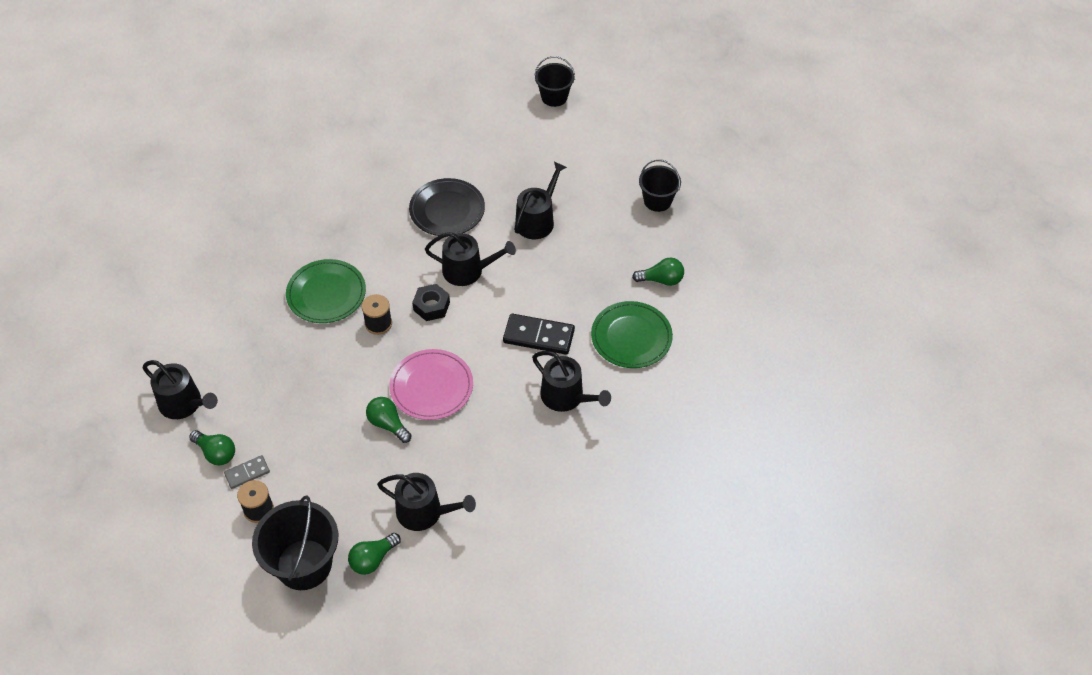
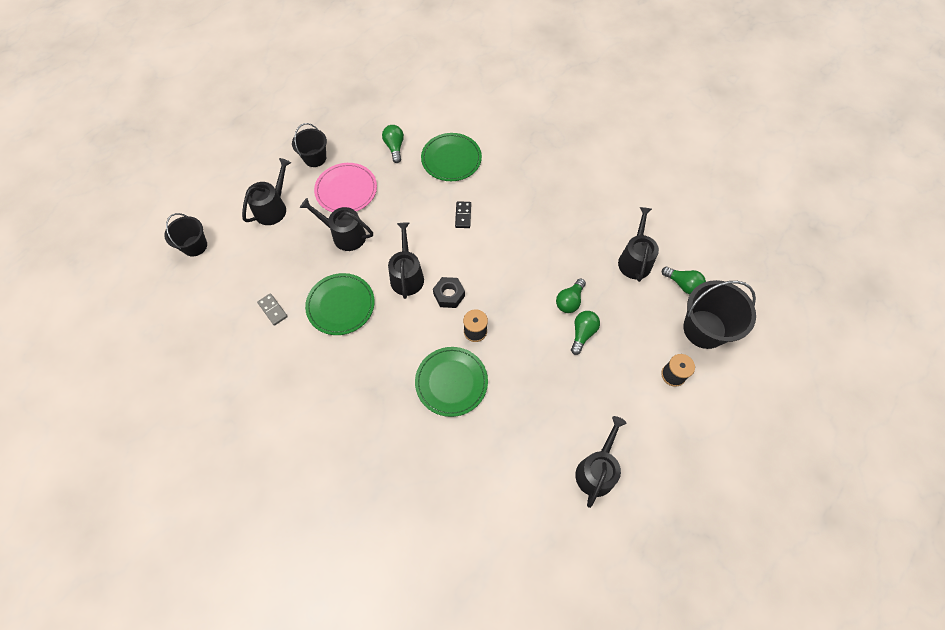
camera: 100 degrees left, 10 degrees up
green light bulb [189,430,235,465] -> green light bulb moved to [571,311,600,355]
grey domino [224,455,270,489] -> grey domino moved to [257,293,288,326]
pink plate [389,349,473,420] -> pink plate moved to [314,163,377,212]
black plate [409,178,485,236] -> green plate [305,273,375,335]
black domino [503,313,575,355] -> black domino [455,201,471,228], size x0.57
black watering can [532,351,611,412] -> black watering can moved to [242,158,291,225]

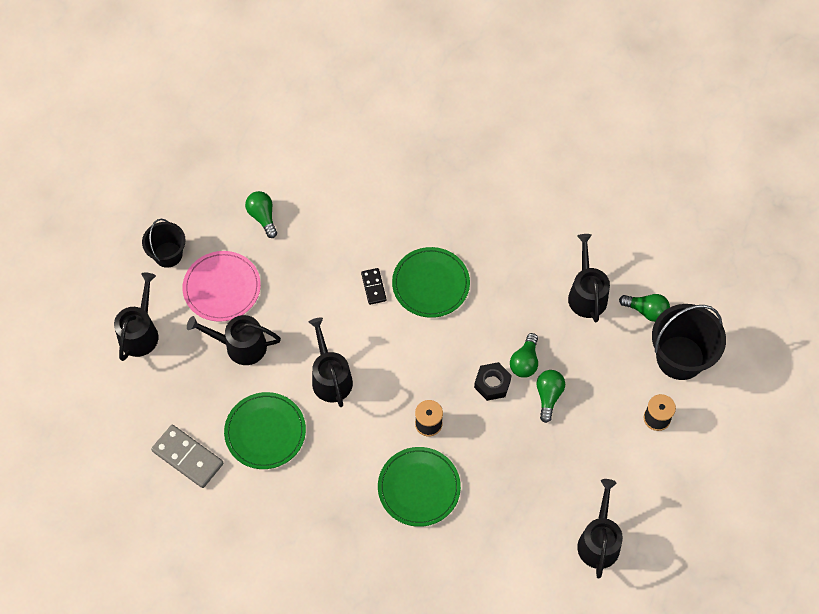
camera: 15 degrees left, 0 degrees up
black bucket [164,213,207,256] -> none
grey domino [257,293,288,326] -> grey domino [151,425,224,488], size x1.75
green plate [421,133,482,181] -> green plate moved to [392,247,470,318]
black nut [433,277,465,308] -> black nut moved to [474,362,512,401]

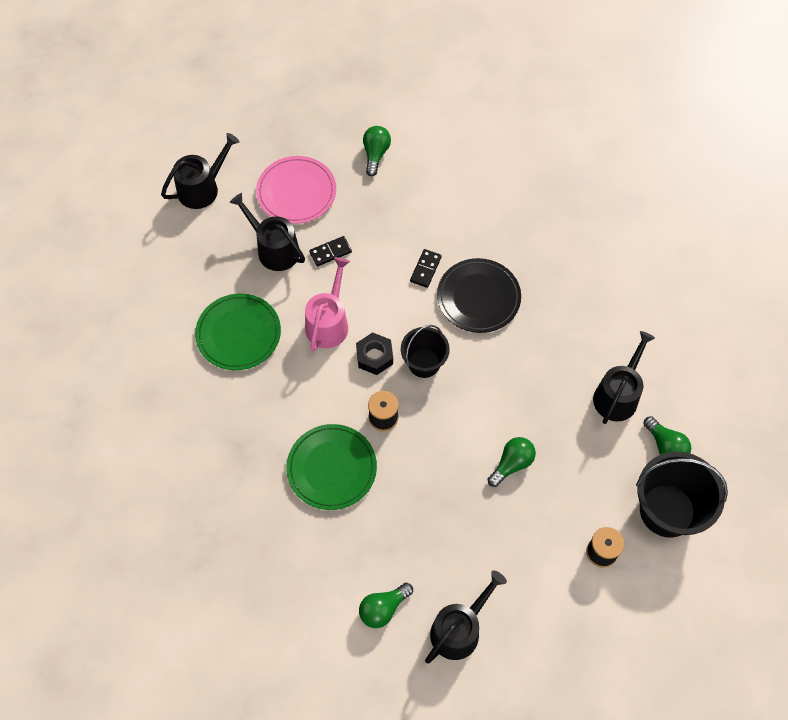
camera: 35 degrees right, 0 degrees up
black bucket [142,219,186,268] -> black bucket moved to [401,325,450,378]
grey domino [151,425,224,488] -> none
black watering can [309,317,353,407] -> pink watering can [305,257,350,352]
green plate [392,247,470,318] -> black plate [437,258,521,333]
black nut [474,362,512,401] -> black nut moved to [356,332,393,375]
green light bulb [510,333,538,378] -> green light bulb moved to [359,583,413,628]
none -> black domino [309,236,352,266]

